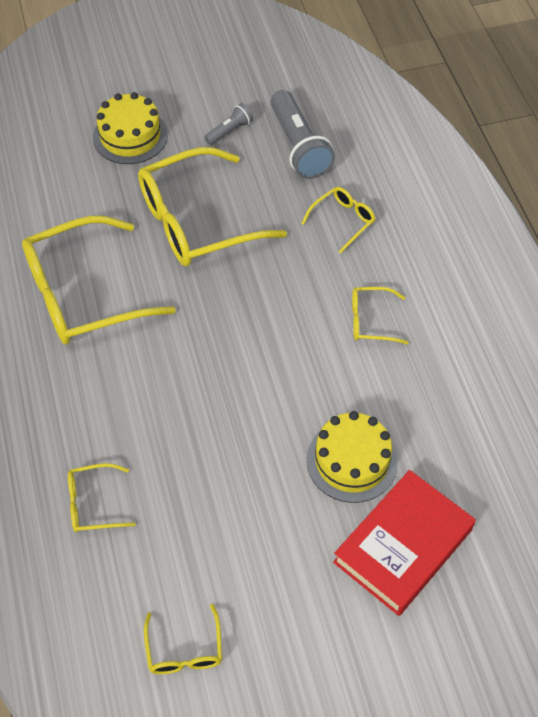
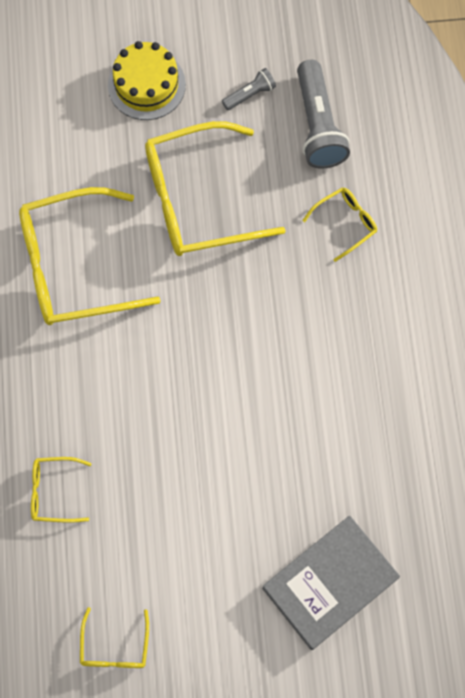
camera: 10 degrees right, 15 degrees up
yellow cake [307,411,398,503] -> none
red book [333,470,476,616] -> grey book [262,516,400,650]
yellow glasses [352,287,409,344] -> none

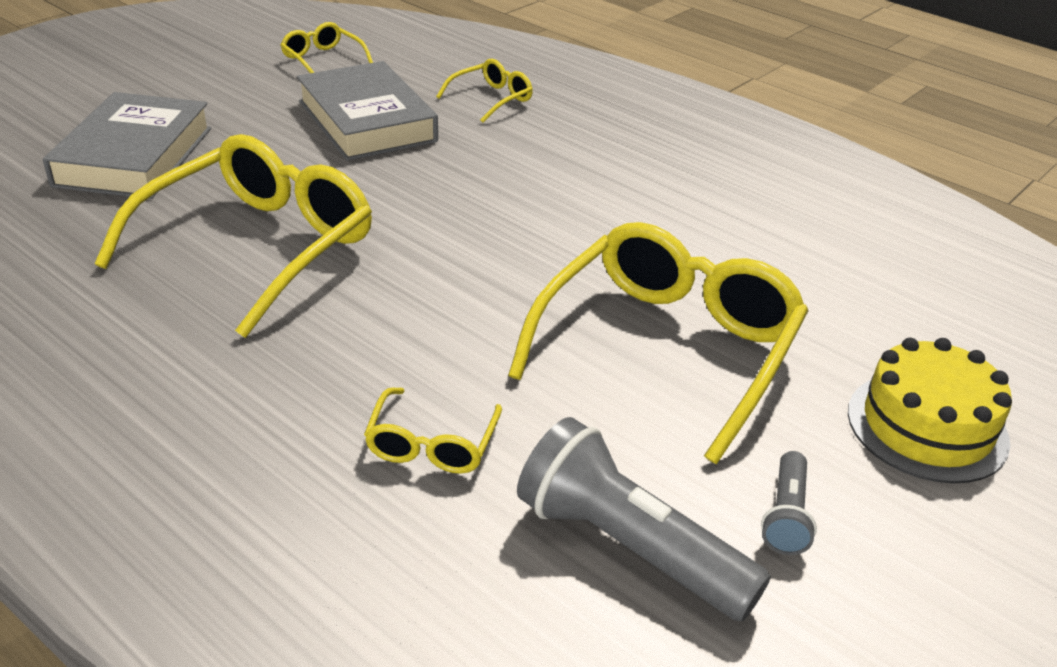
camera: 135 degrees right, 35 degrees down
yellow glasses [19,187,161,325] -> yellow glasses moved to [94,134,372,338]
none -> grey book [297,61,438,161]

